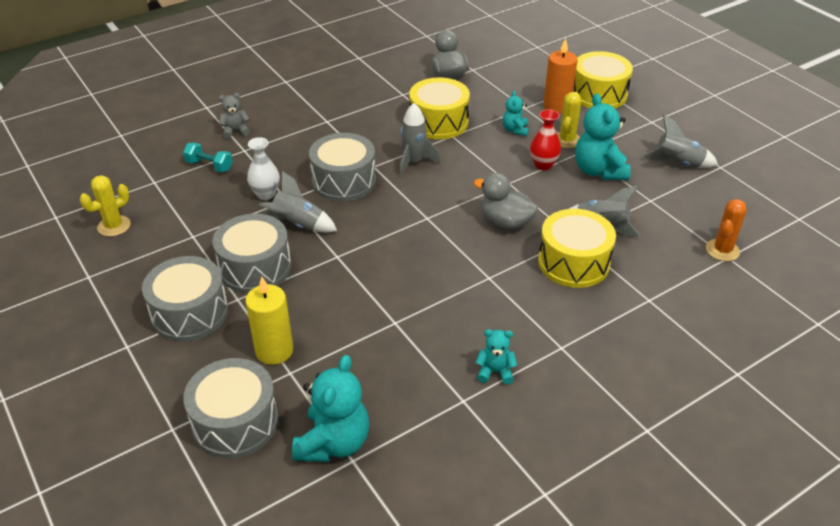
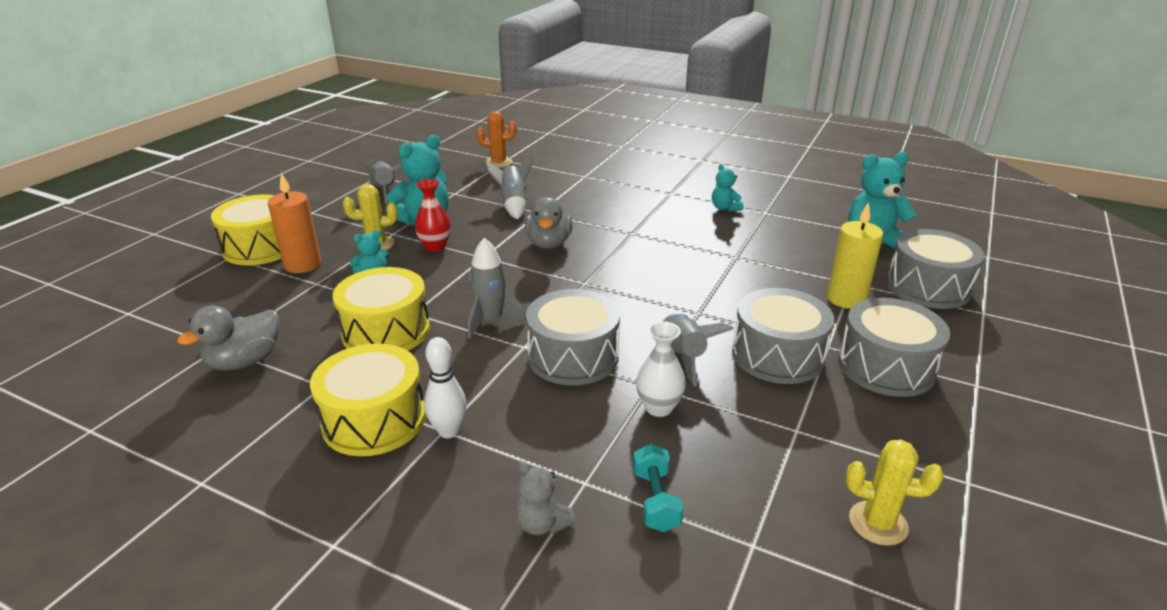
camera: 120 degrees left, 10 degrees down
yellow drum [538,209,616,288] -> yellow drum moved to [310,343,426,456]
none -> white bowling pin [424,337,467,438]

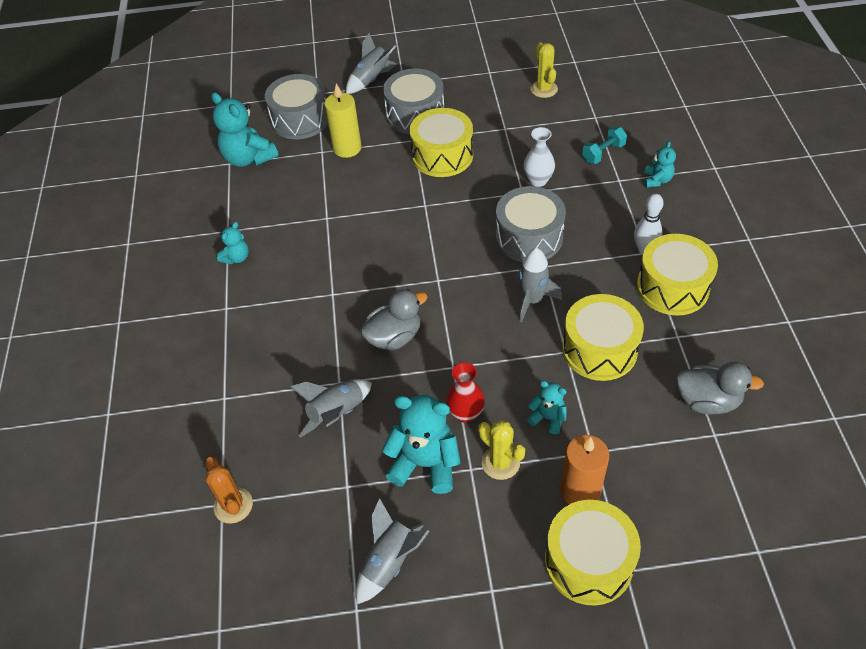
camera: 120 degrees left, 20 degrees up
grey teddy bear [516,461,576,535] -> turquoise teddy bear [644,141,676,188]
grey rocket [663,314,733,386] -> grey rocket moved to [346,33,397,94]
grey drum [732,288,834,384] -> yellow drum [410,108,473,177]

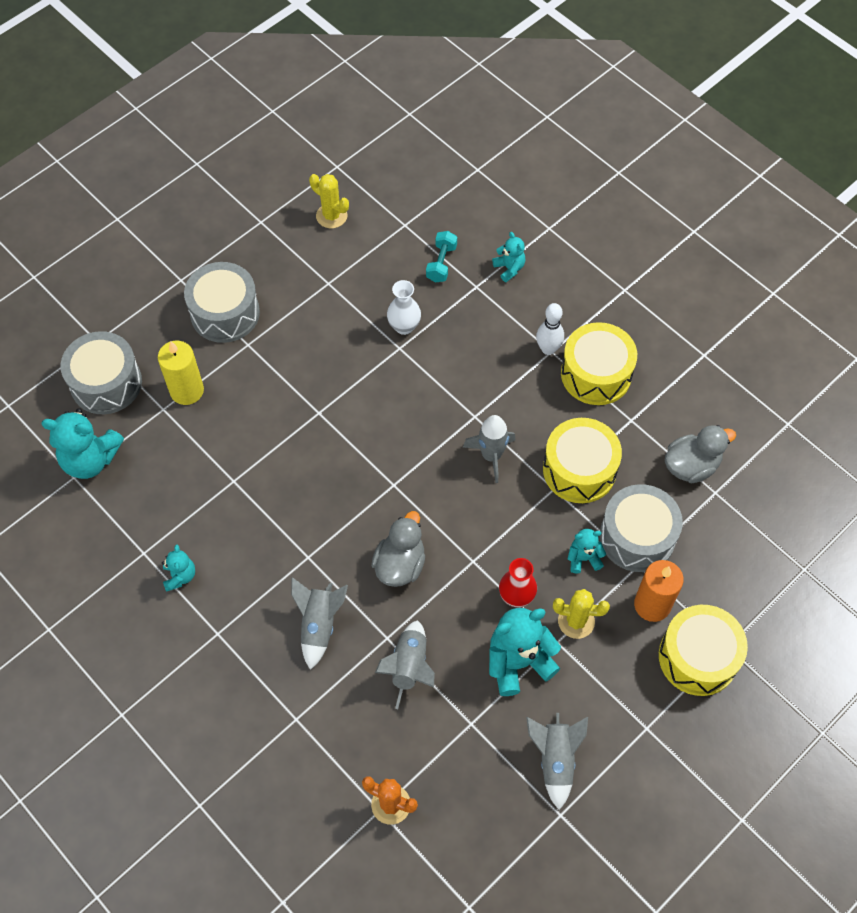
camera: 40 degrees left, 10 degrees up
grey rocket [346,33,397,94] -> grey rocket moved to [291,577,348,670]
yellow drum [410,108,473,177] -> none
grey drum [496,186,566,262] -> grey drum moved to [600,484,683,572]

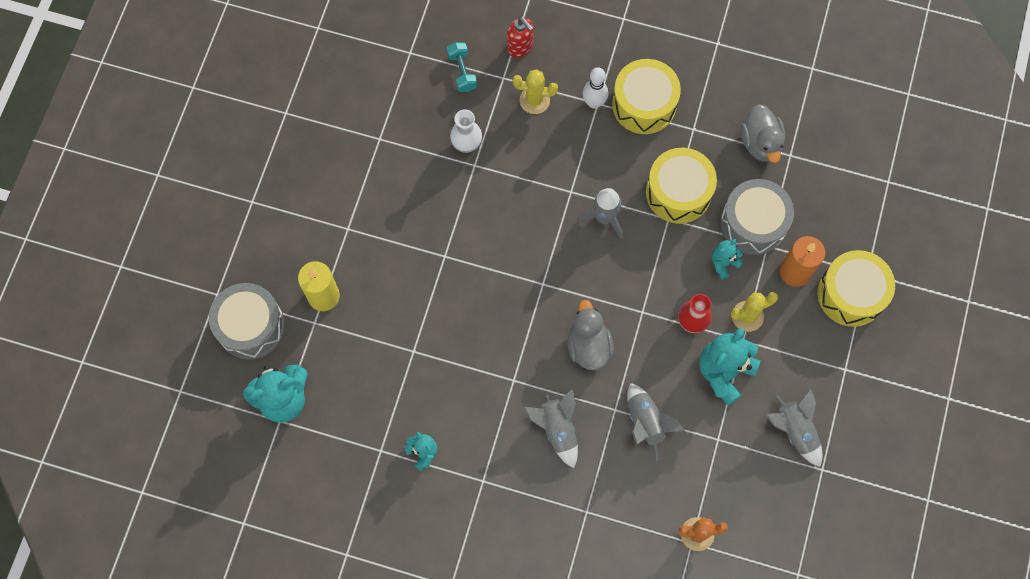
camera: 30 degrees left, 10 degrees up
grey drum [184,262,260,343] -> none
yellow cactus [309,174,349,228] -> yellow cactus moved to [513,69,558,114]
turquoise teddy bear [492,232,526,282] -> red soap dispenser [507,17,534,58]
grey duck [665,425,736,483] -> grey duck turned 135 degrees clockwise [741,104,785,163]

